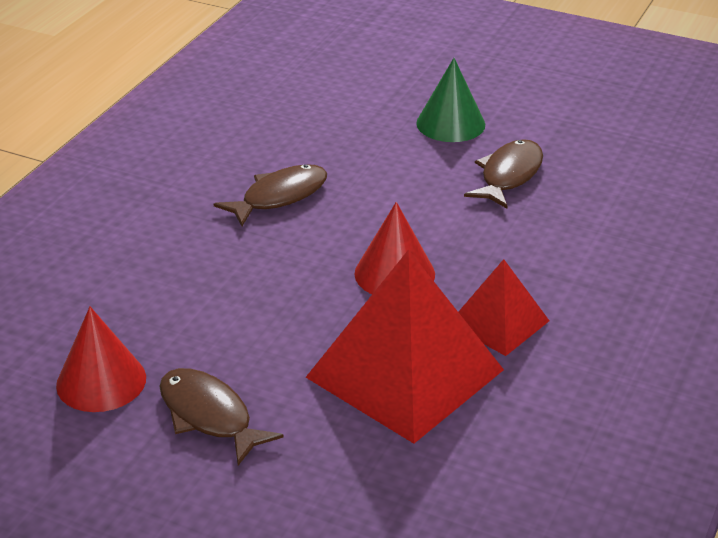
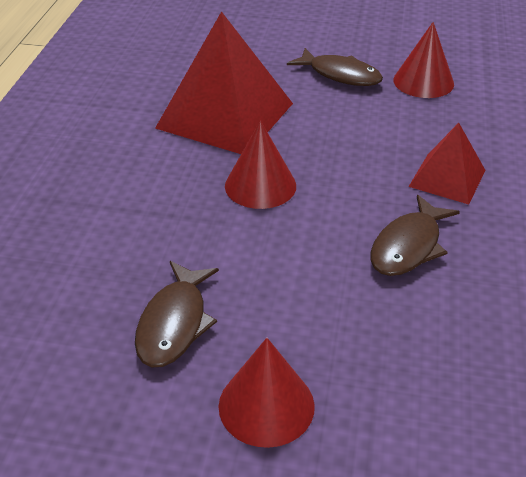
camera: 165 degrees right, 5 degrees up
green cone [416,58,485,142] -> red cone [219,338,315,448]
red pyramid [458,259,549,356] -> red pyramid moved to [408,123,486,205]

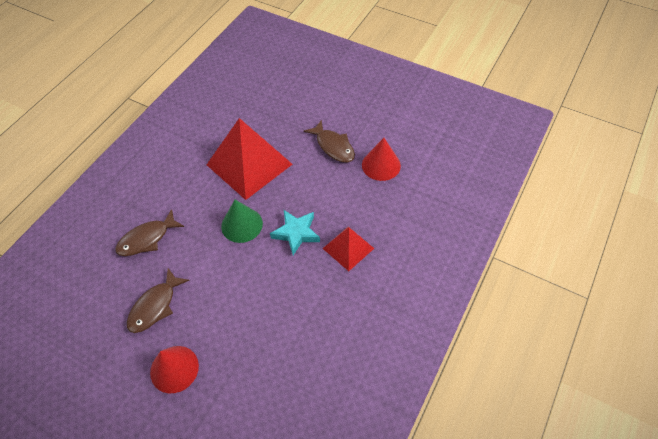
camera: 20 degrees right, 15 degrees up
red cone [225,121,296,209] -> green cone [221,200,263,243]
brown fish [371,195,460,276] -> brown fish moved to [115,209,184,256]
none -> turquoise star [270,210,320,255]

